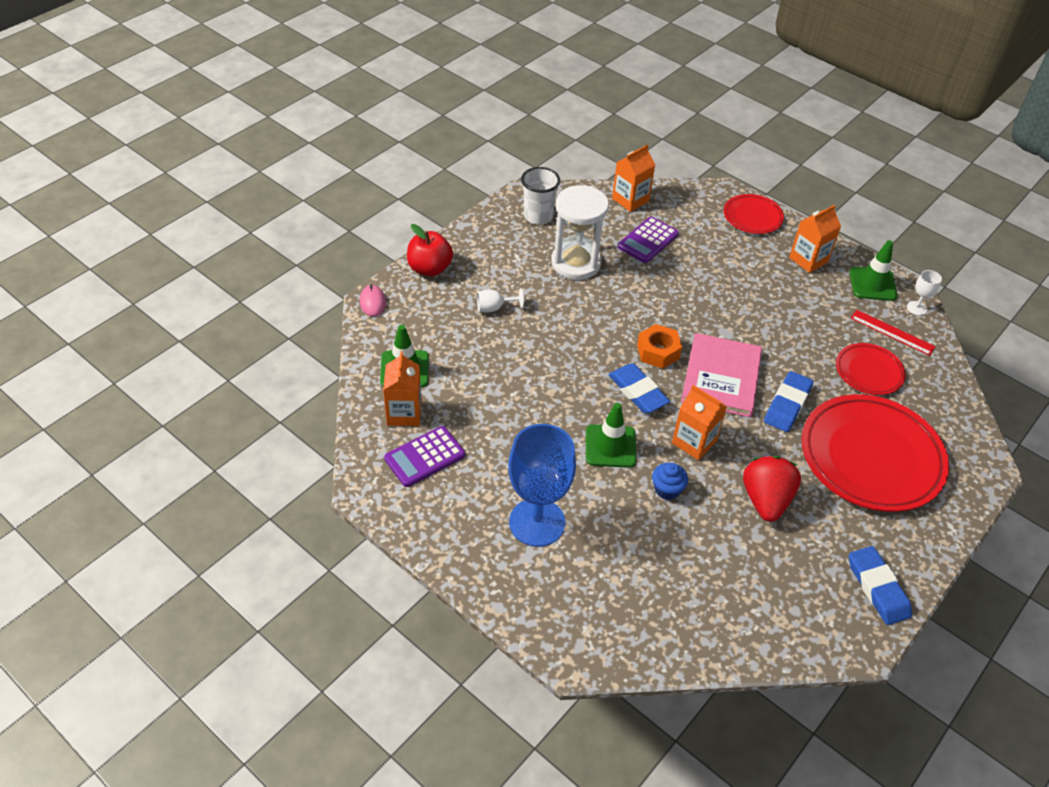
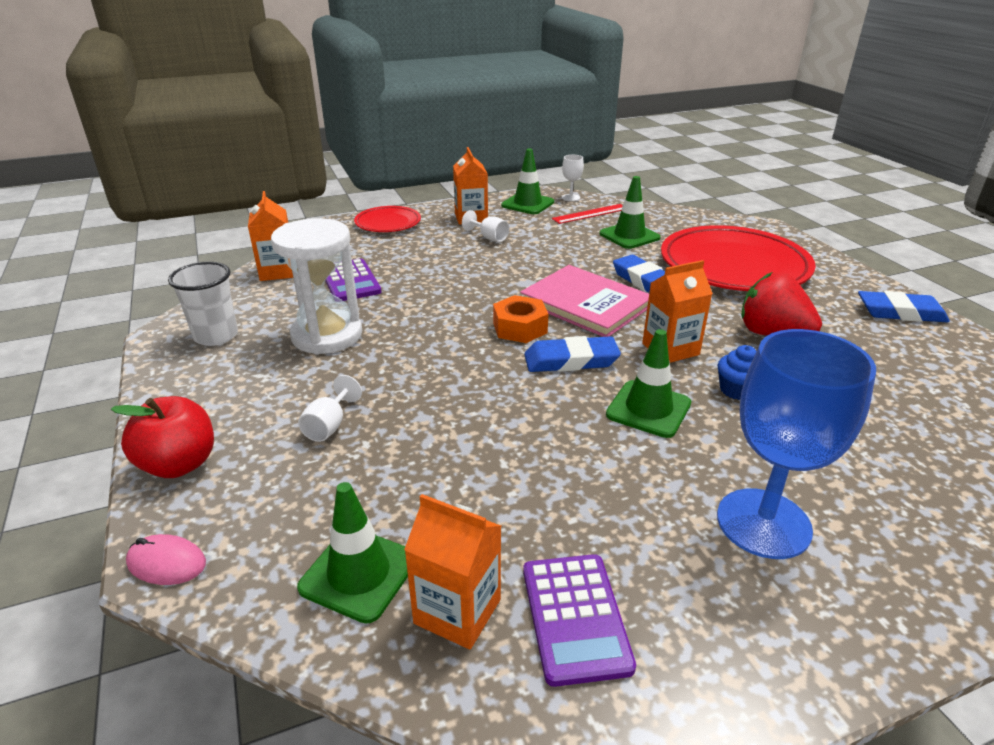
camera: 60 degrees left, 15 degrees down
red plate [836,343,906,395] -> green traffic cone [599,176,661,249]
none -> white goblet [462,210,509,242]

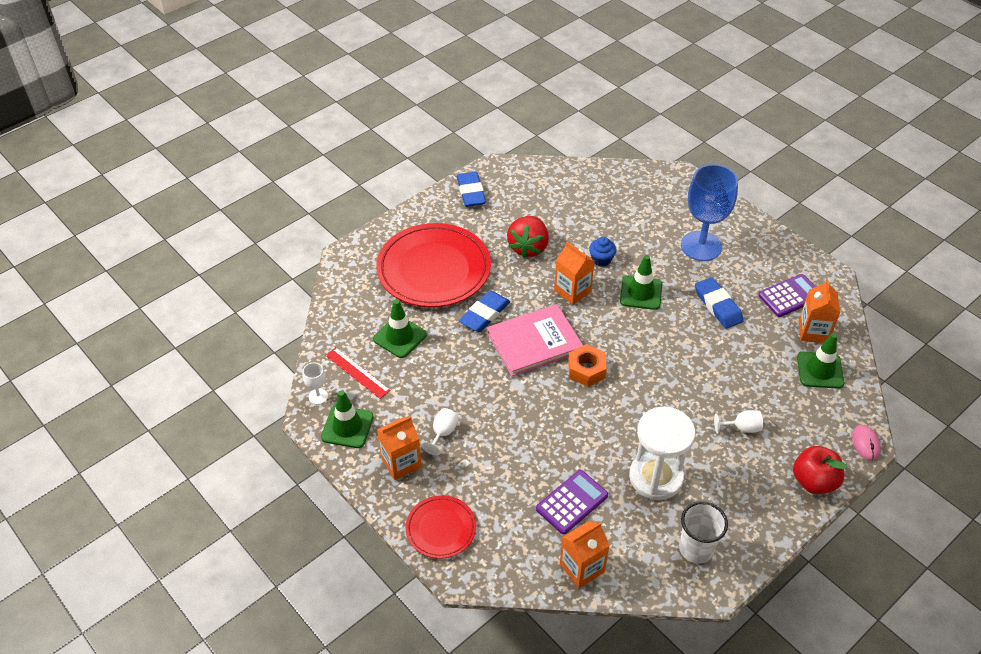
camera: 110 degrees left, 15 degrees up
pink book [520,265,649,337] -> pink book turned 45 degrees clockwise [487,304,584,376]
blue eraser [524,336,621,372] -> blue eraser moved to [695,277,743,329]

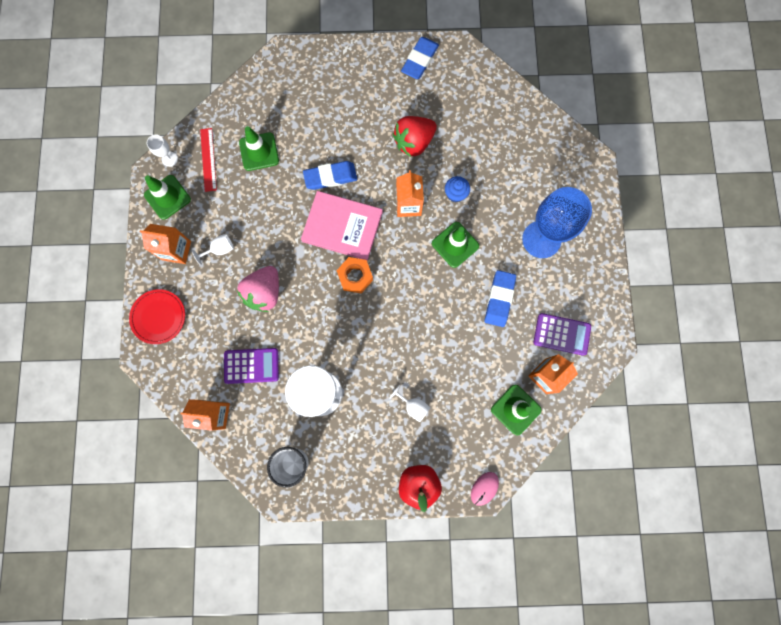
camera: 40 degrees right, 30 degrees up
red plate [376,223,491,307] -> none
none -> pink strawberry [237,266,279,312]

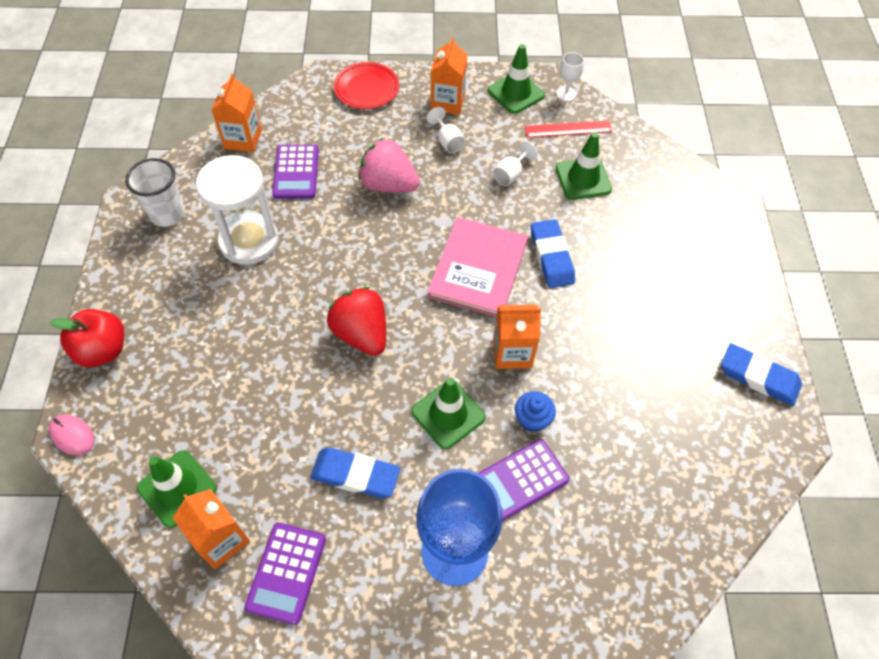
camera: 90 degrees right, 20 degrees down
orange nut [337,257,373,294] -> none
white goblet [389,385,430,422] -> white goblet moved to [493,141,538,186]
red strawberry [393,116,437,157] -> red strawberry moved to [327,287,386,356]
none -> purple calculator [479,439,569,521]

